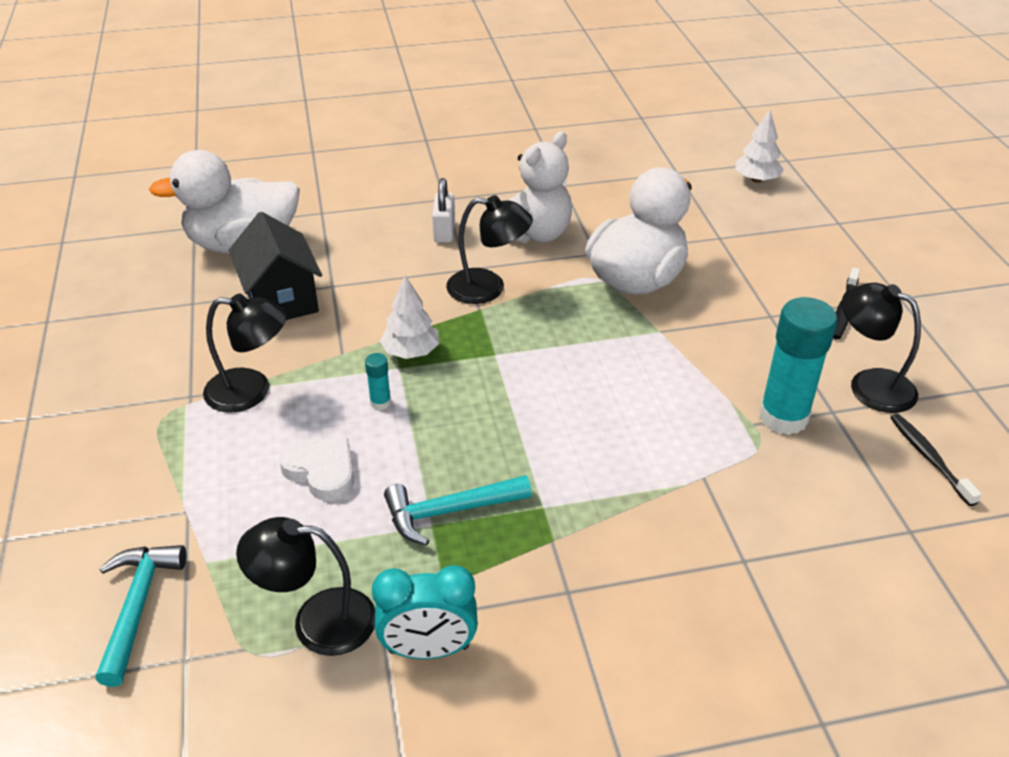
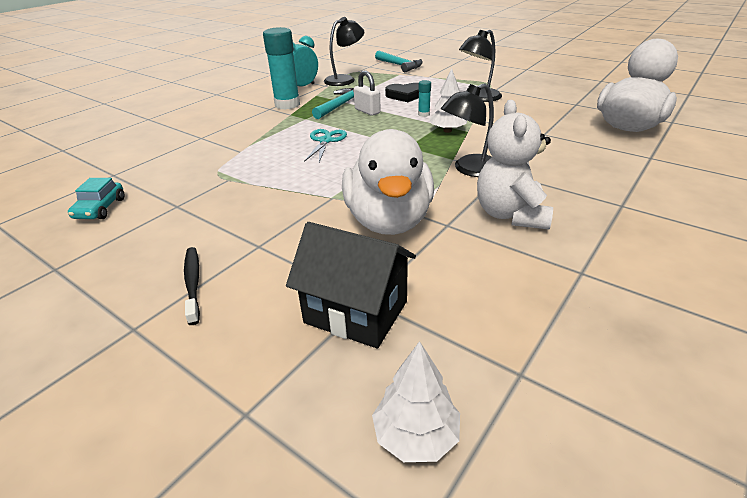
camera: 140 degrees right, 5 degrees down
black house [229,212,322,320] -> black house moved to [286,222,416,349]
white heart [279,438,354,501] -> black heart [385,83,419,102]
white padlock [432,178,455,243] -> white padlock moved to [354,70,381,116]
turquoise glue stick [759,297,837,435] -> turquoise glue stick moved to [263,27,300,110]
black lamp [842,283,921,413] -> none
black toothbrush [890,414,982,506] -> turquoise car [68,178,125,219]
none -> turquoise scissors [304,129,347,162]

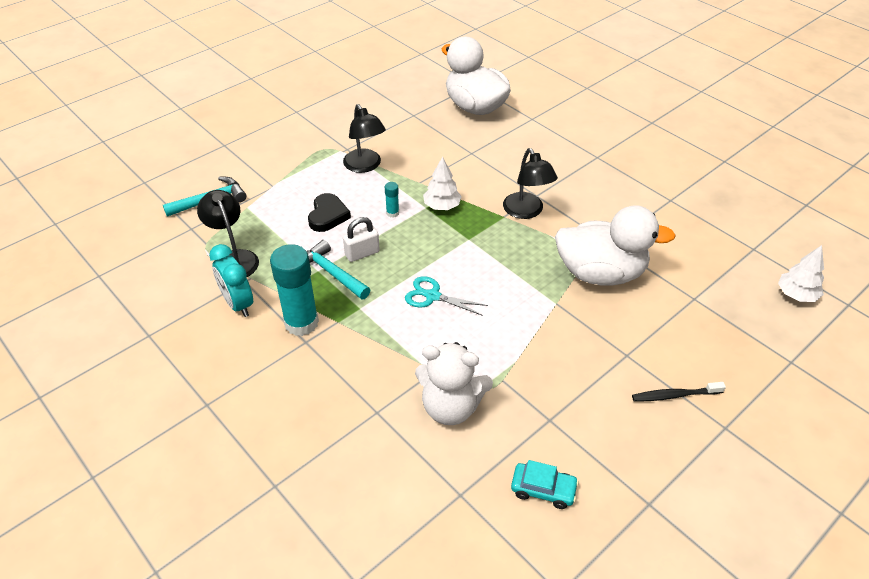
camera: 80 degrees left, 10 degrees up
black house [286,222,416,349] -> none
white teddy bear [477,100,553,229] -> white teddy bear moved to [415,342,493,425]

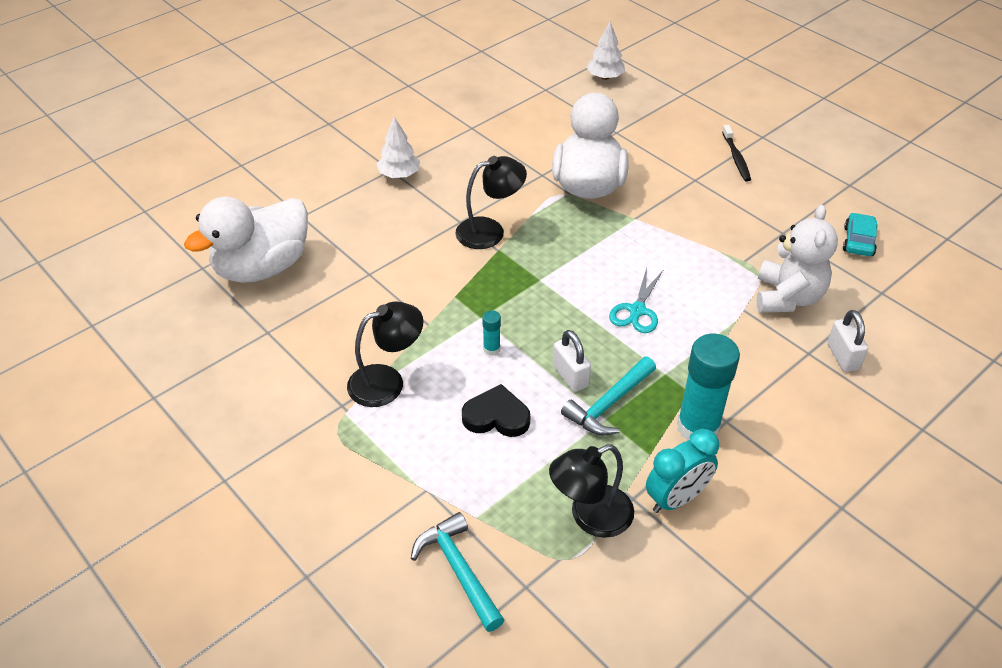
camera: 90 degrees left, 0 degrees up
white tree [423,157,462,210] -> white tree moved to [377,117,420,178]
none -> white padlock [827,310,868,372]

